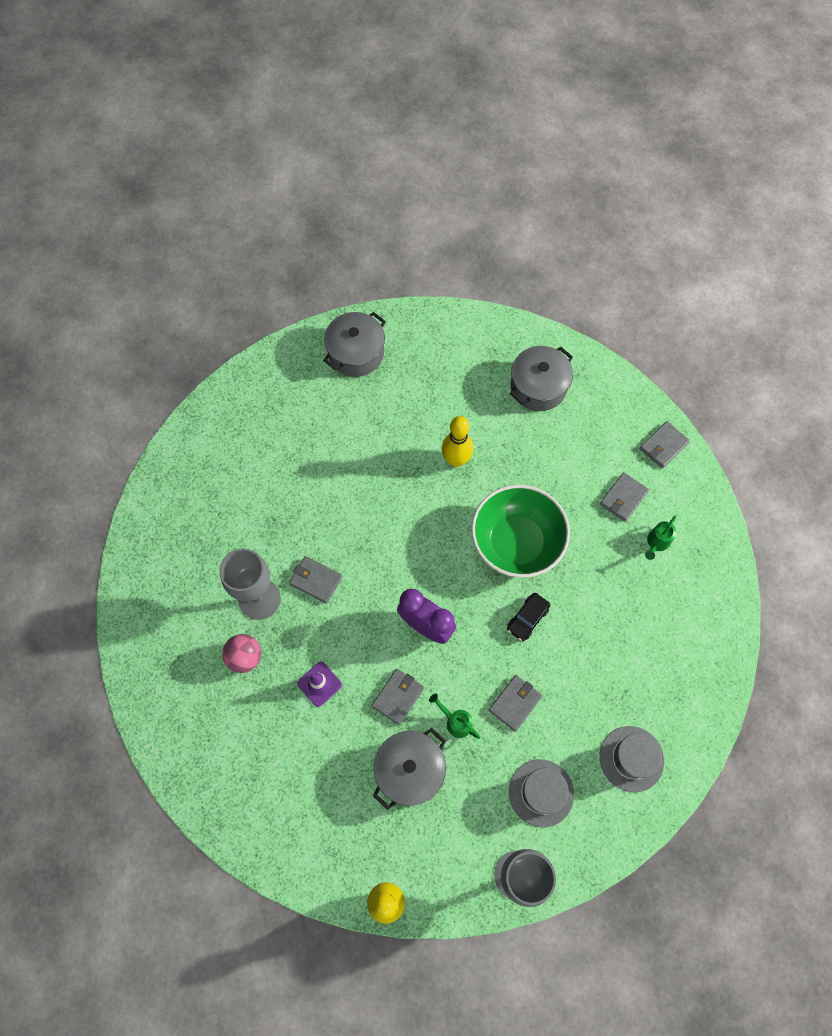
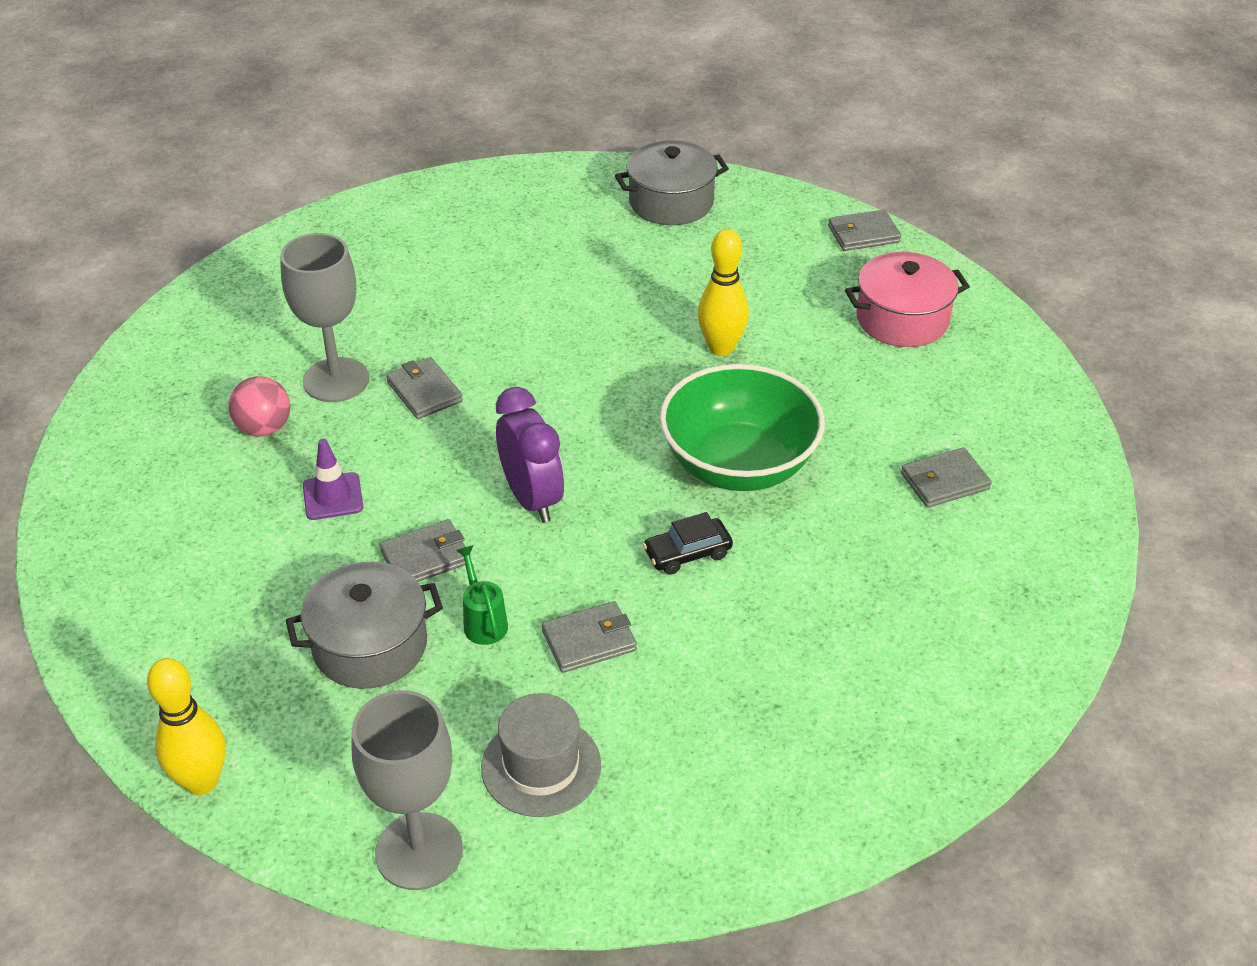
camera: 30 degrees right, 25 degrees down
grey pot [510,346,573,411] -> pink pot [845,252,970,347]
grey hat [600,726,664,792] -> none
grey wallet [640,421,690,468] -> grey wallet moved to [828,210,901,251]
green watering can [645,516,676,560] -> none

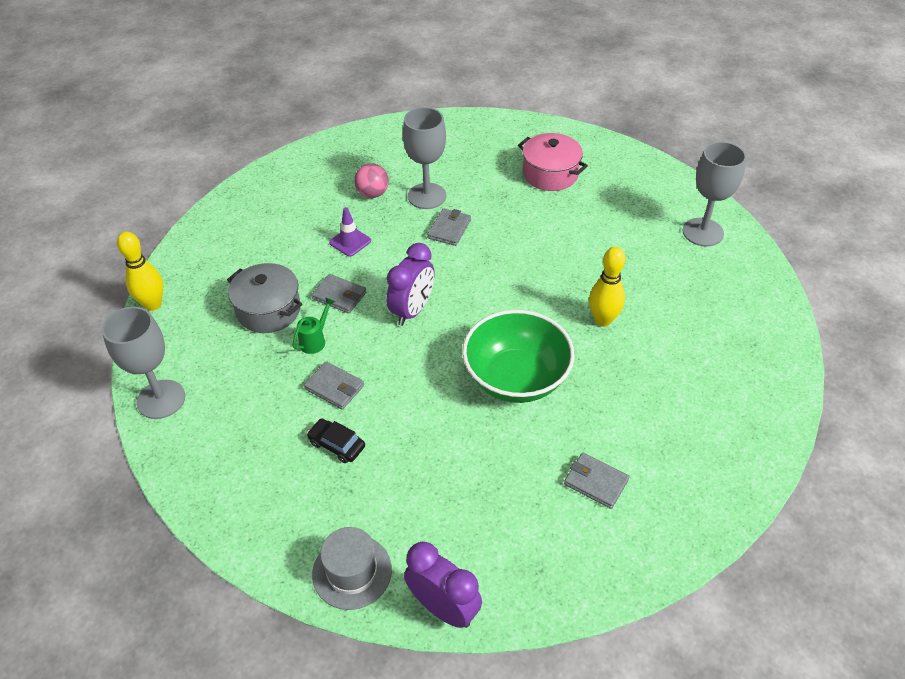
camera: 55 degrees right, 5 degrees up
grey hat [481,693,601,817] -> grey hat moved to [312,527,392,610]
grey pot [615,140,729,225] -> grey goblet [682,141,747,246]
black car [643,512,733,575] -> black car moved to [307,418,365,463]
grey wallet [828,210,901,251] -> none
pink pot [845,252,970,347] -> pink pot moved to [518,133,588,191]
none -> purple clock [404,542,482,628]

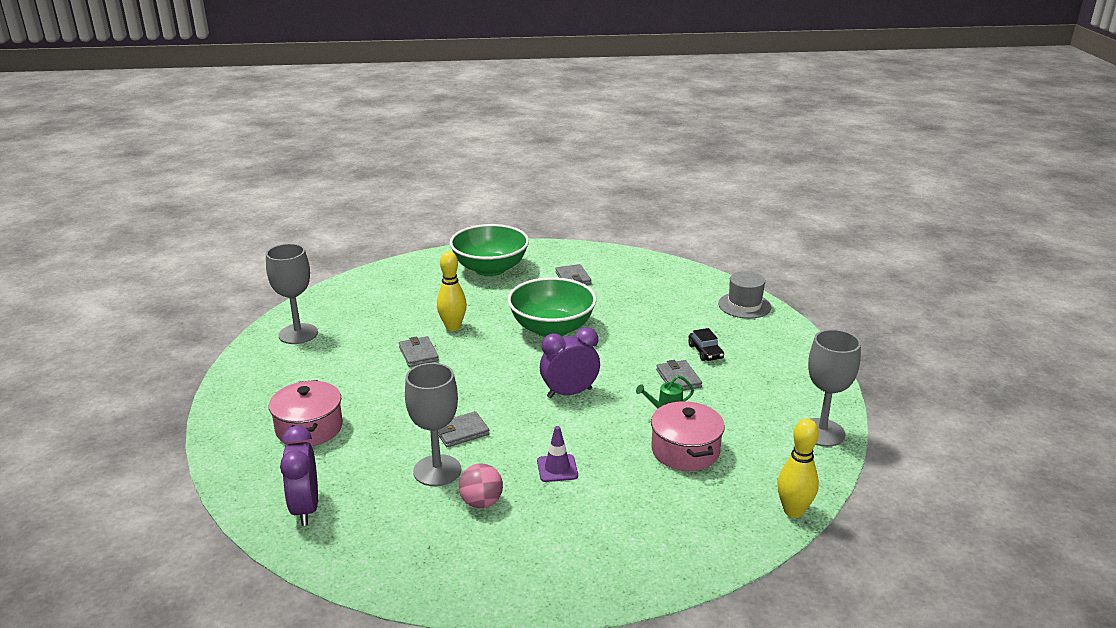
camera: 140 degrees left, 20 degrees down
grey pot [227,263,302,333] -> pink pot [651,400,725,471]
grey wallet [311,274,366,314] -> grey wallet moved to [399,336,439,367]
purple clock [404,542,482,628] -> purple clock moved to [280,426,318,526]
none -> green bowl [450,224,529,276]

